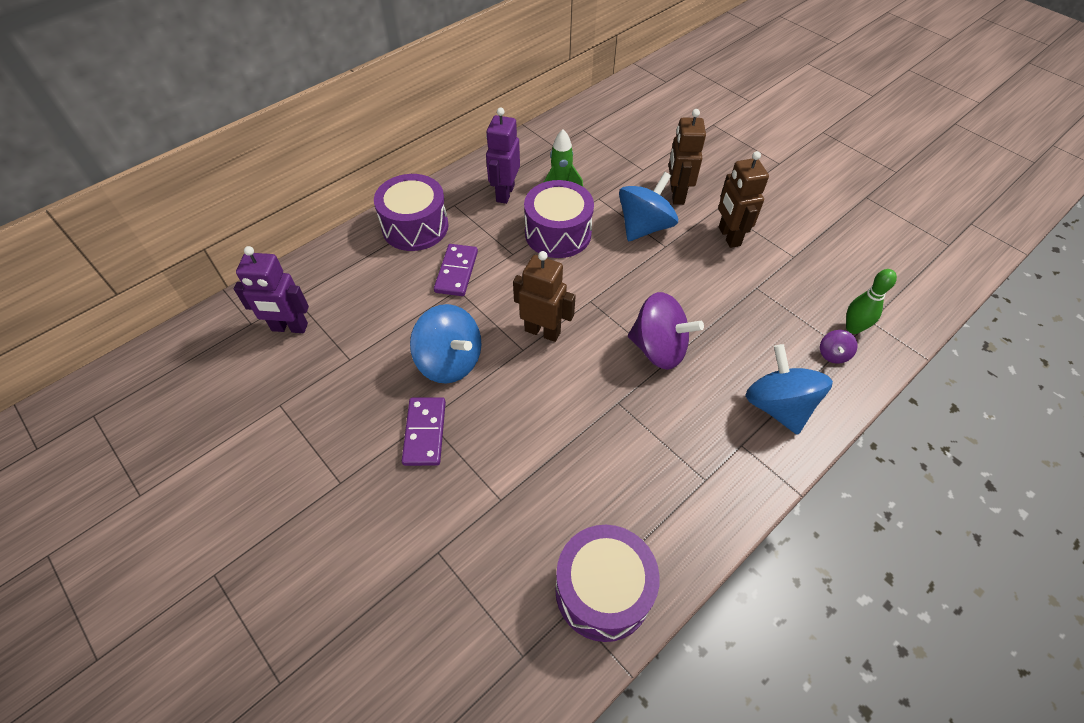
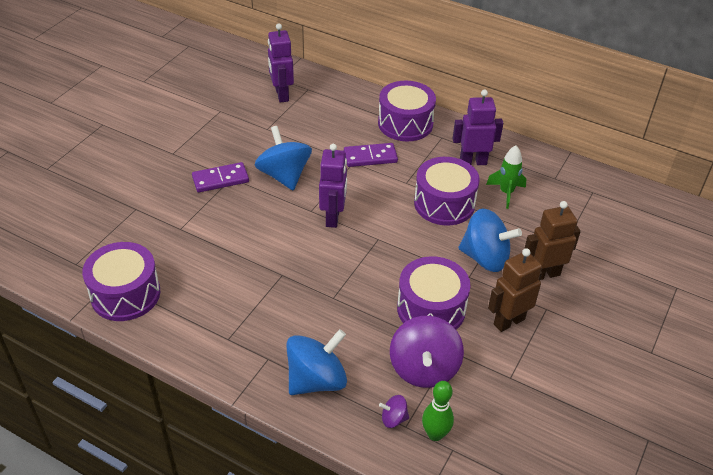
camera: 70 degrees right, 10 degrees down
blue spinning top [410,304,482,383] -> blue spinning top turned 135 degrees clockwise [254,126,312,190]
brown robot [513,251,576,342] -> purple robot [319,144,347,228]
purple spinning top [628,292,704,370] -> purple spinning top moved to [390,316,464,388]
none -> purple drum [397,256,471,329]

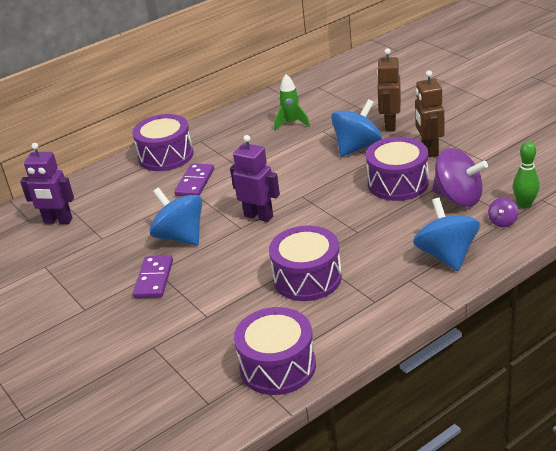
camera: 60 degrees left, 10 degrees down
blue spinning top [254,126,312,190] -> blue spinning top turned 45 degrees clockwise [150,188,202,246]
purple drum [414,157,480,225] -> purple drum moved to [269,225,342,301]
purple robot [452,90,503,165] -> none

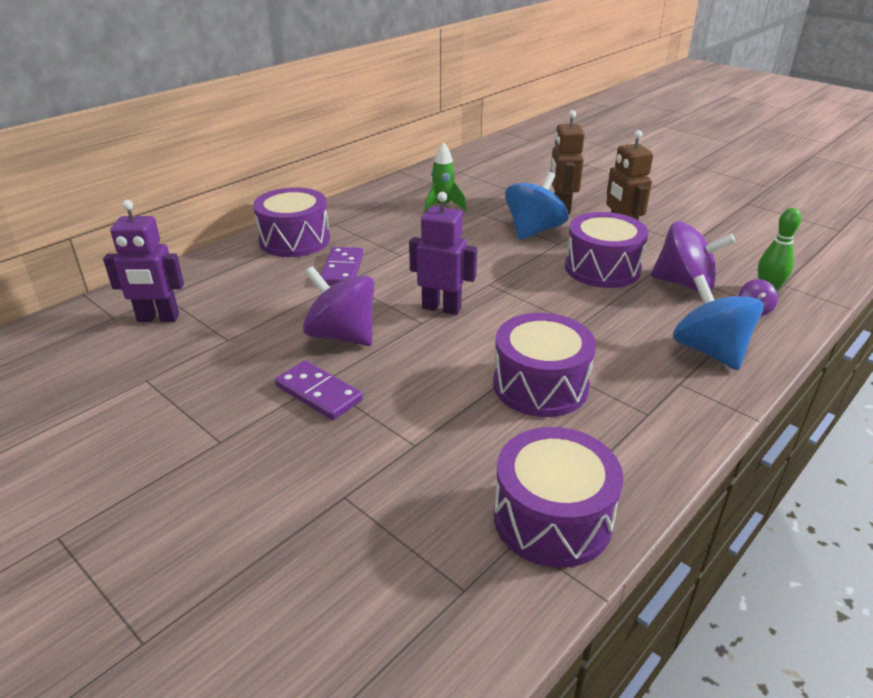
camera: 15 degrees left, 0 degrees up
purple domino [133,255,173,298] -> purple domino turned 45 degrees counterclockwise [275,360,363,420]
blue spinning top [150,188,202,246] -> purple spinning top [303,266,375,346]

